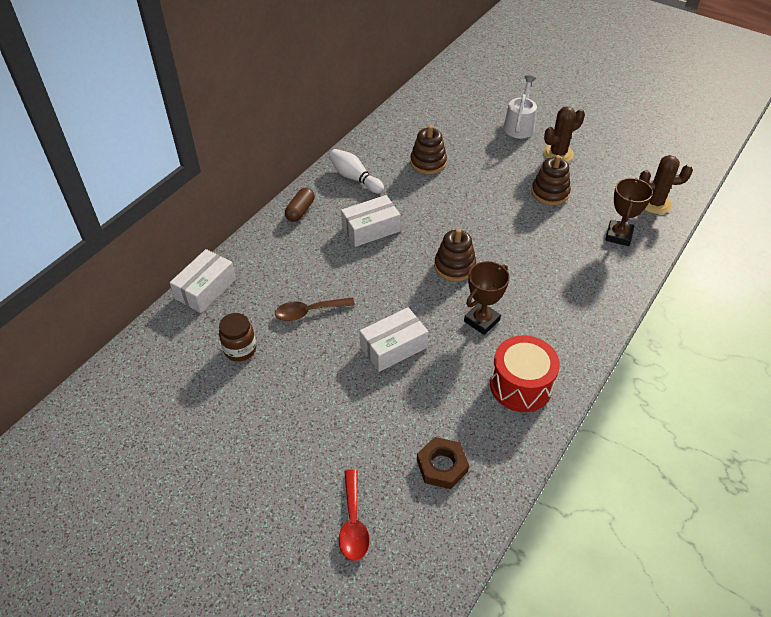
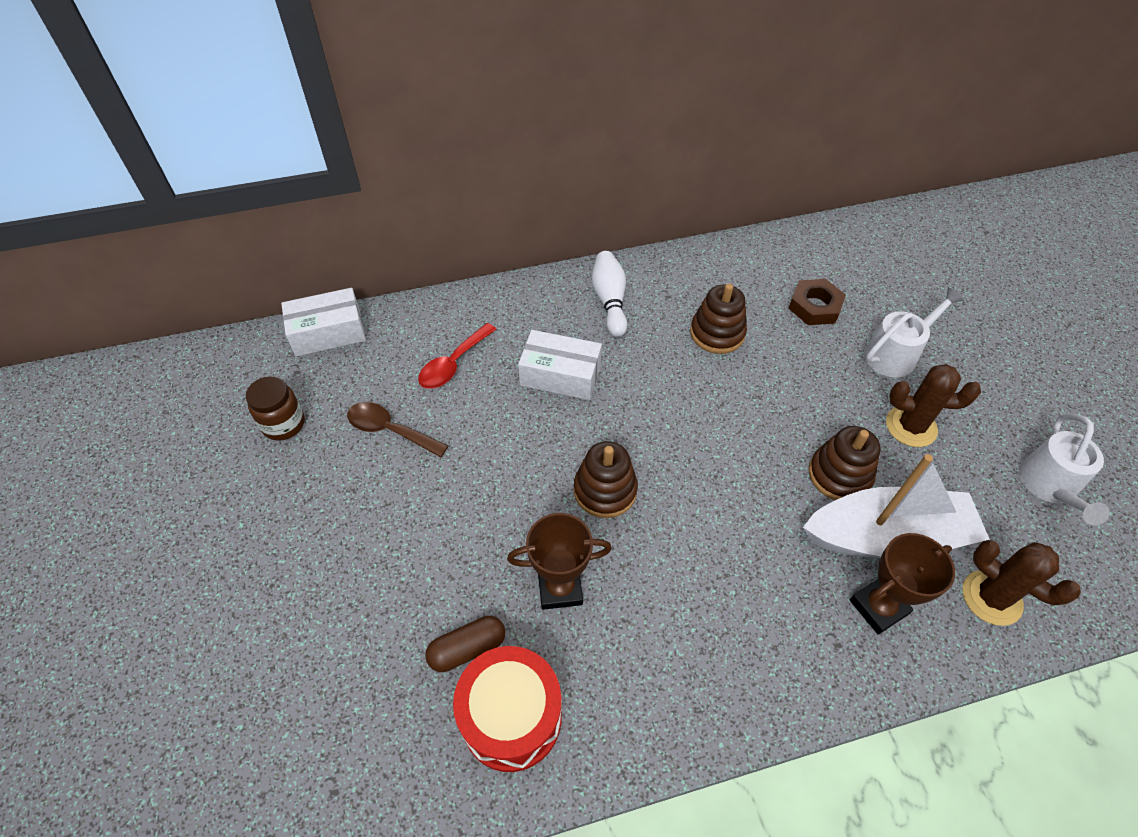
camera: 40 degrees right, 5 degrees up
brown capsule [285,188,315,222] -> brown capsule moved to [425,616,505,672]
red spoon [339,469,370,561] -> red spoon moved to [418,323,497,389]
white box [360,307,428,372] -> none
brown nut [417,437,469,489] -> brown nut moved to [788,279,846,325]
none -> white boat [803,454,990,558]
none -> white watering can [1019,414,1110,525]

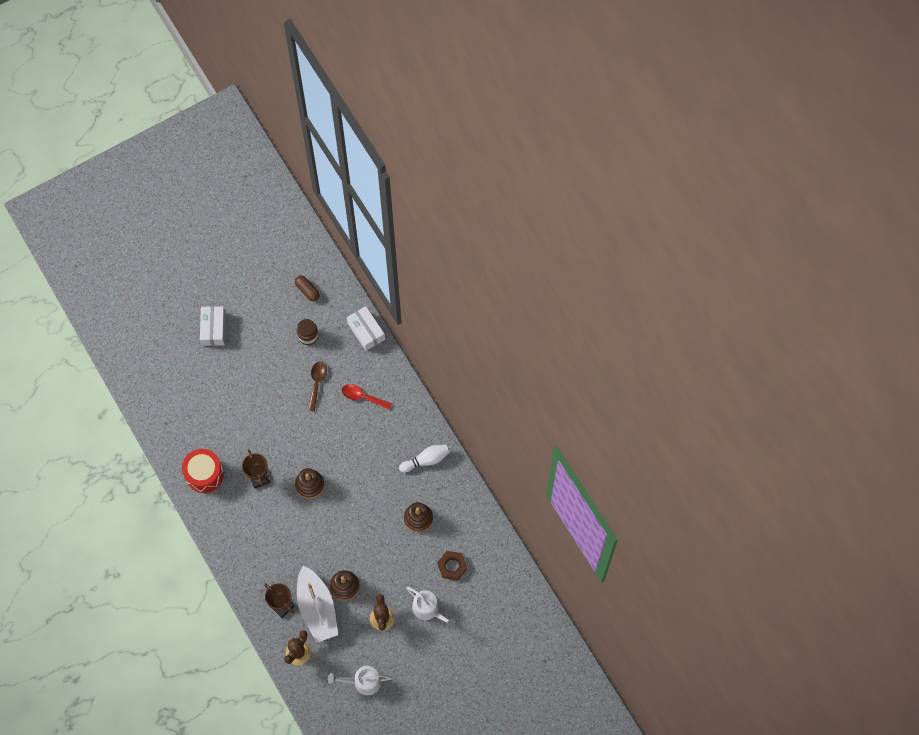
camera: 75 degrees right, 15 degrees up
brown capsule [425,616,505,672] -> brown capsule moved to [295,276,320,301]
white box [518,330,602,400] -> white box moved to [200,306,226,346]

